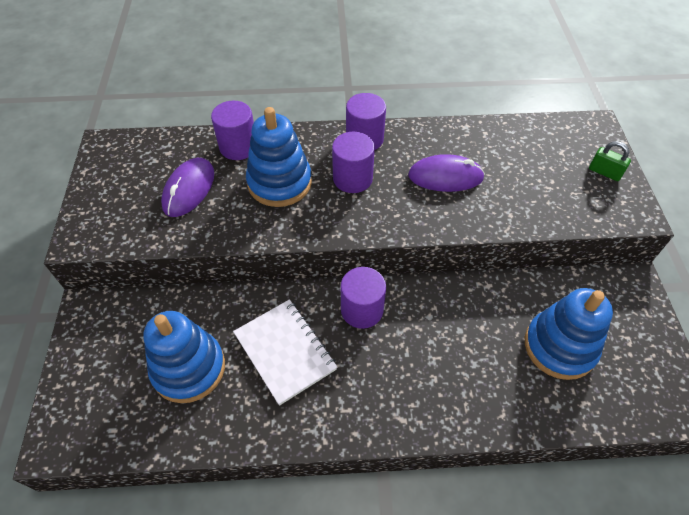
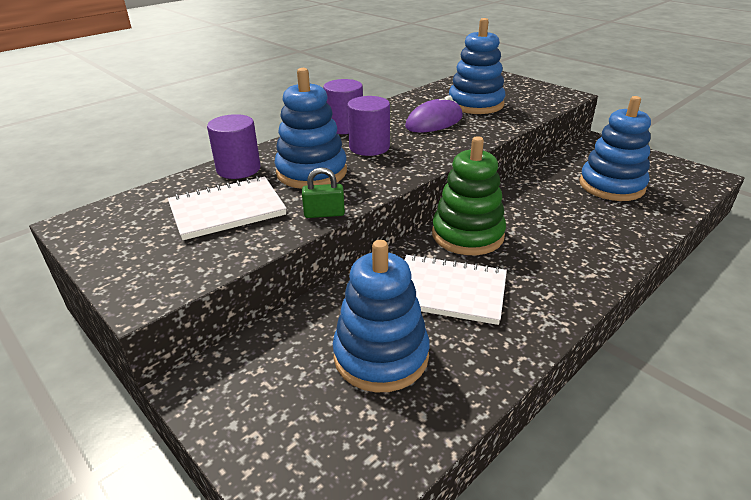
camera: 40 degrees left, 20 degrees down
purple mouse [161,158,214,217] -> white notebook [168,176,287,240]
purple cylinder [341,267,386,329] -> green stacking toy [432,136,506,255]
green padlock [589,141,631,181] -> green padlock moved to [302,167,345,218]
none -> blue stacking toy [449,18,506,114]

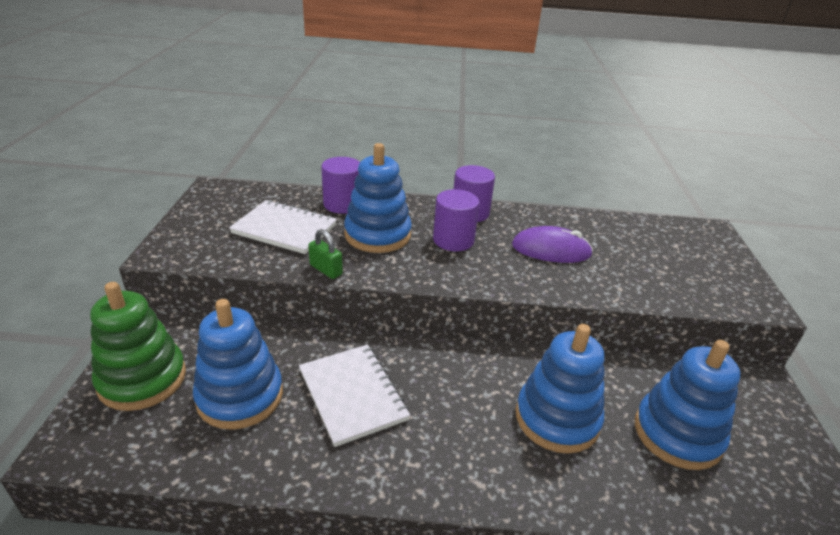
camera: 45 degrees right, 0 degrees up
green stacking toy [432,136,506,255] -> green stacking toy moved to [90,282,186,411]
blue stacking toy [449,18,506,114] -> blue stacking toy moved to [516,324,604,454]

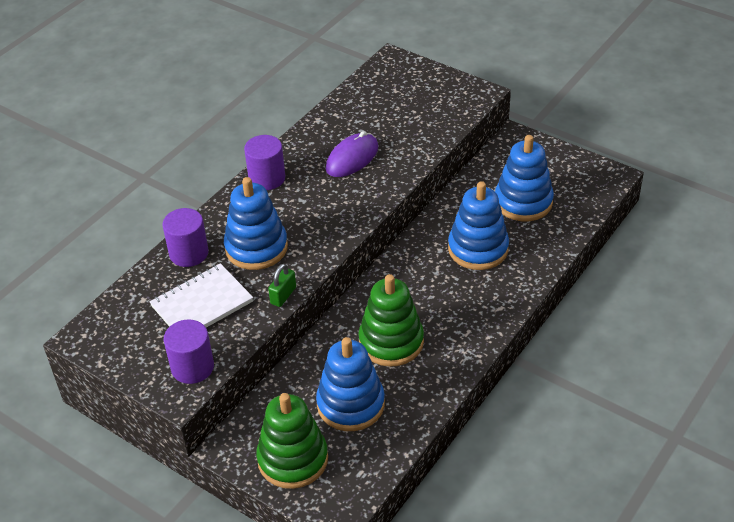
camera: 55 degrees left, 10 degrees up
white notebook [299,345,410,447] -> green stacking toy [358,274,424,367]
green padlock [308,229,343,279] -> green padlock turned 45 degrees counterclockwise [268,264,296,307]
purple cylinder [433,189,480,251] -> purple cylinder moved to [164,319,214,384]

